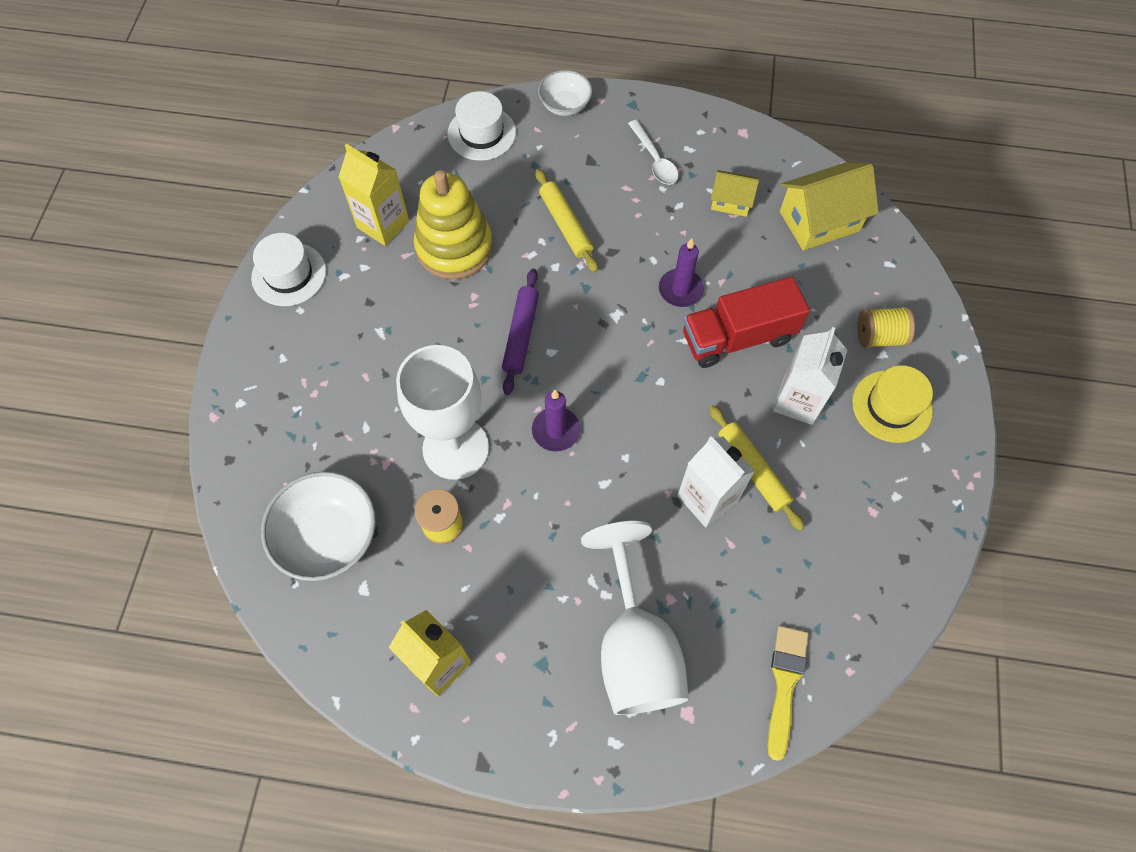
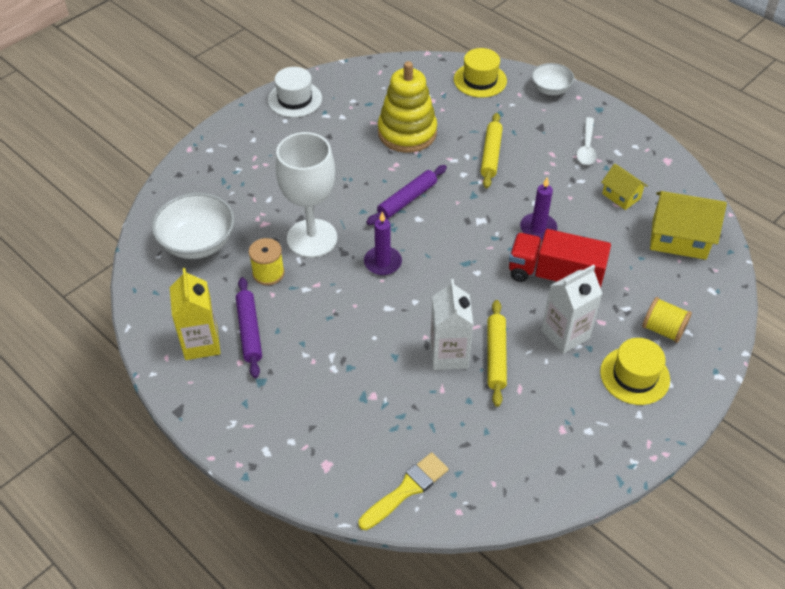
camera: 35 degrees right, 15 degrees down
yellow carton [339,144,409,246] -> none
white hat [447,91,516,161] -> yellow hat [454,48,507,98]
white goblet [581,521,689,715] -> none
none -> purple rolling pin [236,277,262,378]

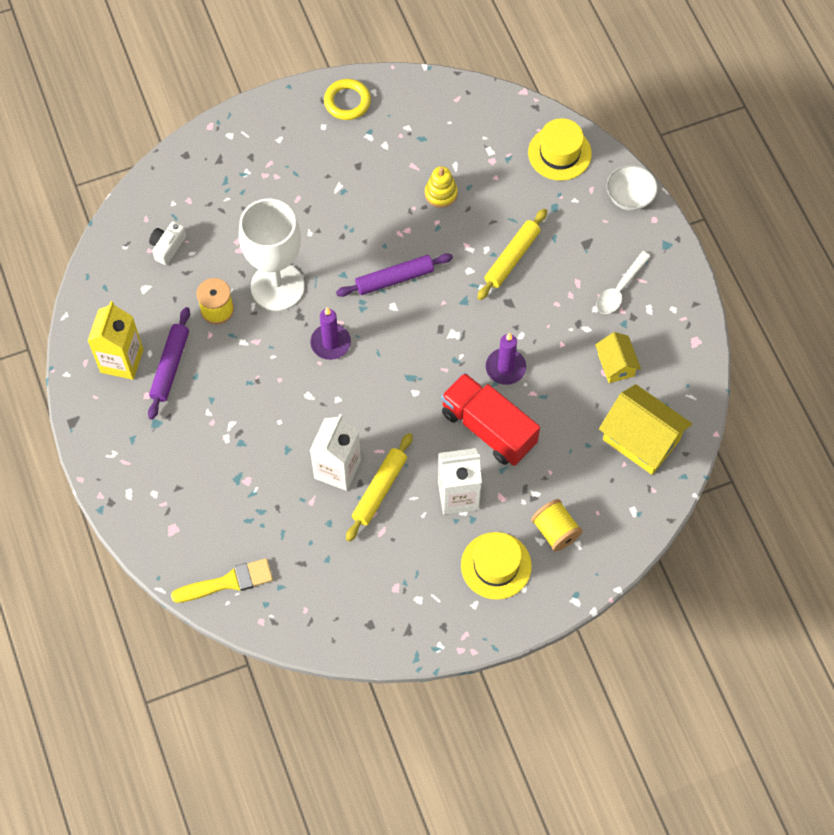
camera: 25 degrees right, 15 degrees up
white bowl [152,193,234,259] -> white camera [149,221,186,265]
white hat [268,67,322,117] -> yellow ring [324,79,371,120]
yellow stacking toy [378,61,437,153] -> yellow stacking toy [425,166,458,208], size x0.48

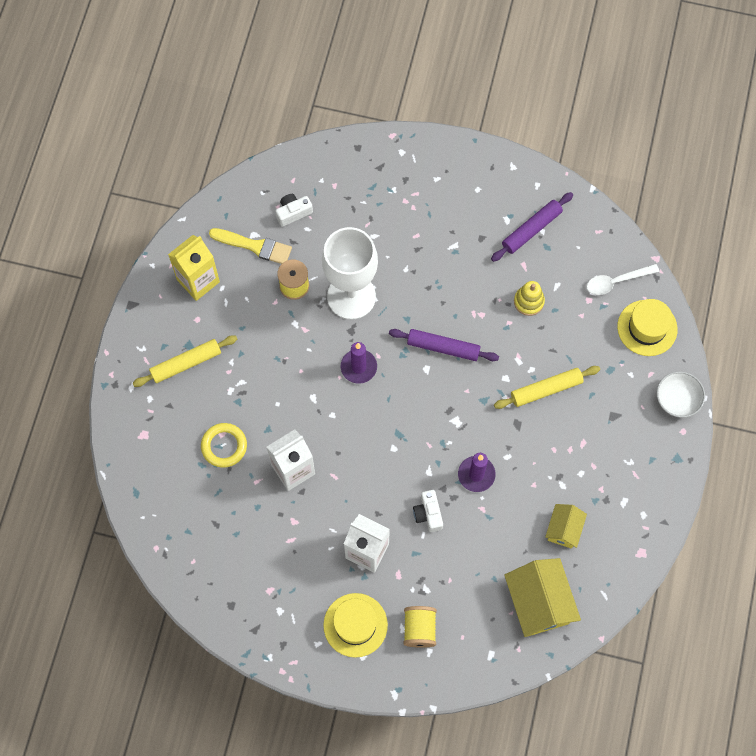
camera: 35 degrees right, 5 degrees up
purple rolling pin [148,307,190,420] -> purple rolling pin moved to [491,192,573,262]
yellow brush [171,558,273,603] -> yellow brush moved to [209,228,292,264]
yellow ring [324,79,371,120] -> yellow ring moved to [201,423,247,468]
yellow rolling pin [346,433,413,542] -> yellow rolling pin moved to [133,335,237,387]
red truck [441,373,540,466] -> white camera [413,490,443,532]
white spoon [596,251,651,314] -> white spoon moved to [587,264,659,295]

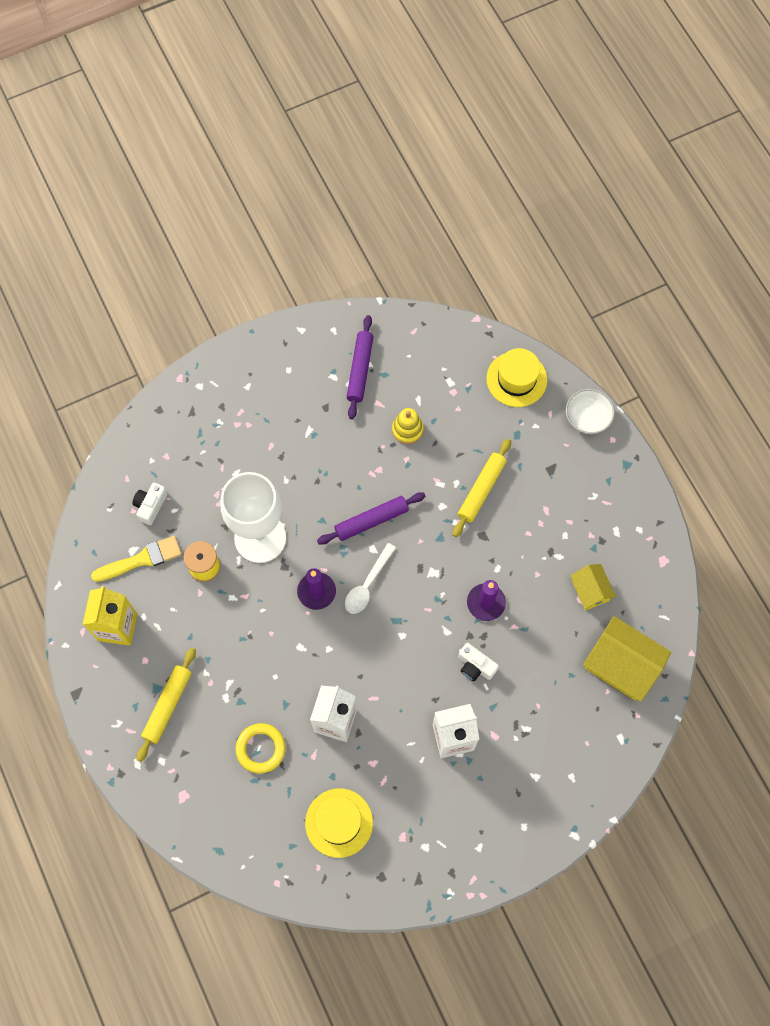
camera: 40 degrees left, 0 degrees up
yellow hat [323,593,388,658] -> yellow hat moved to [305,788,373,858]
yellow spool [403,606,437,648] -> none
white spoon [587,264,659,295] -> white spoon moved to [345,543,396,614]

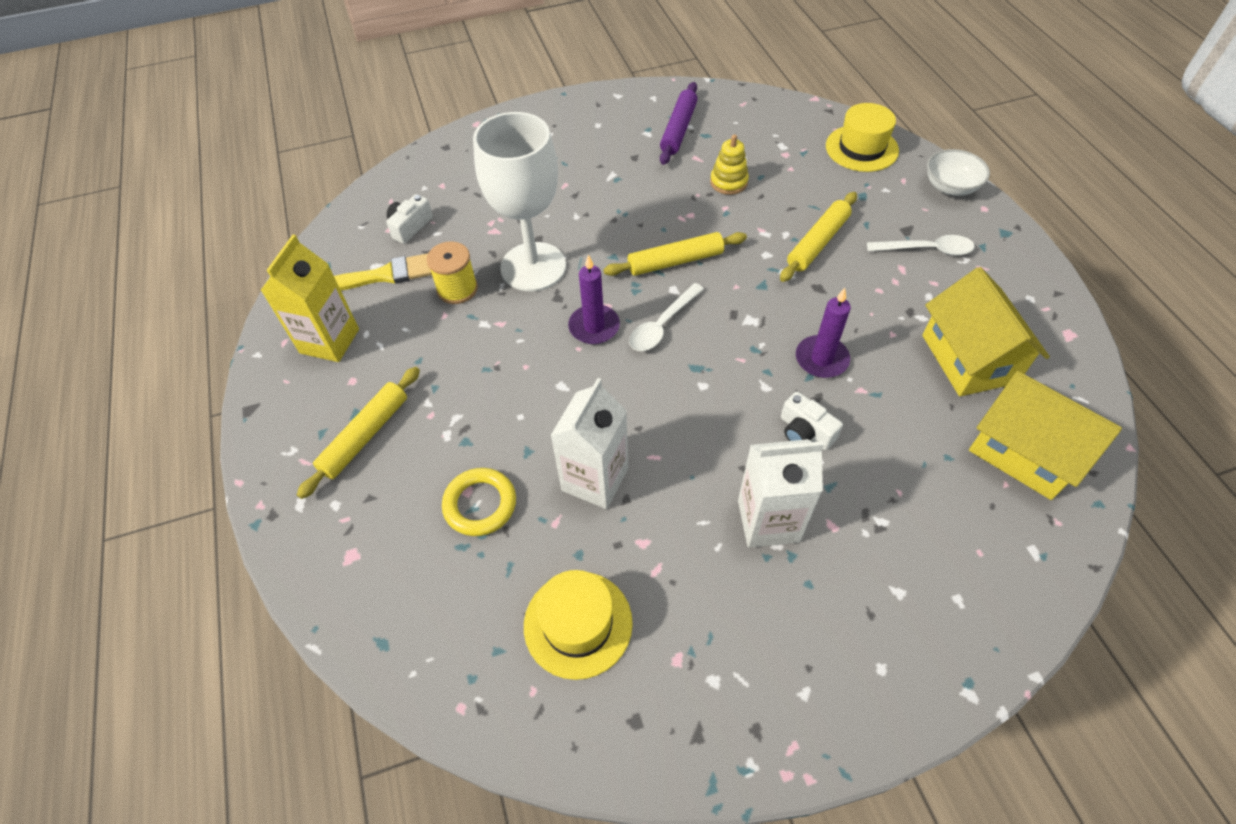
camera: 10 degrees right, 15 degrees down
purple rolling pin [317,492,425,545] -> yellow rolling pin [603,232,747,276]
yellow house [570,564,616,610] -> yellow house [922,267,1050,396], size x1.75
none -> white spoon [867,235,975,255]

